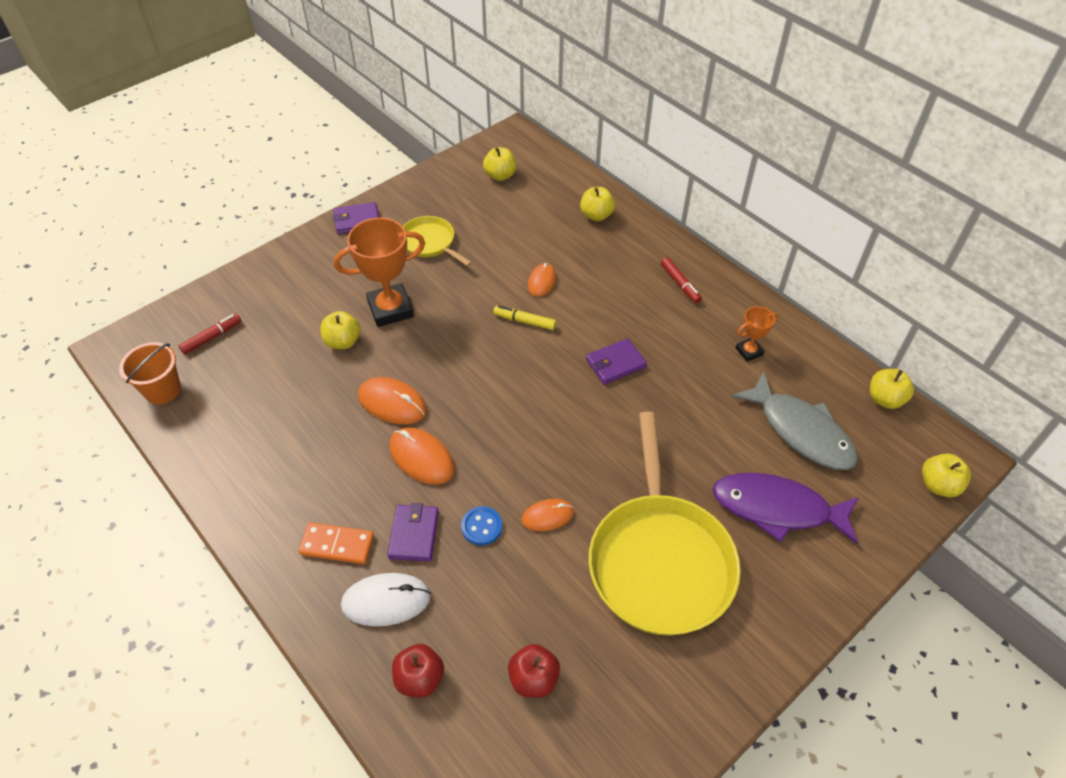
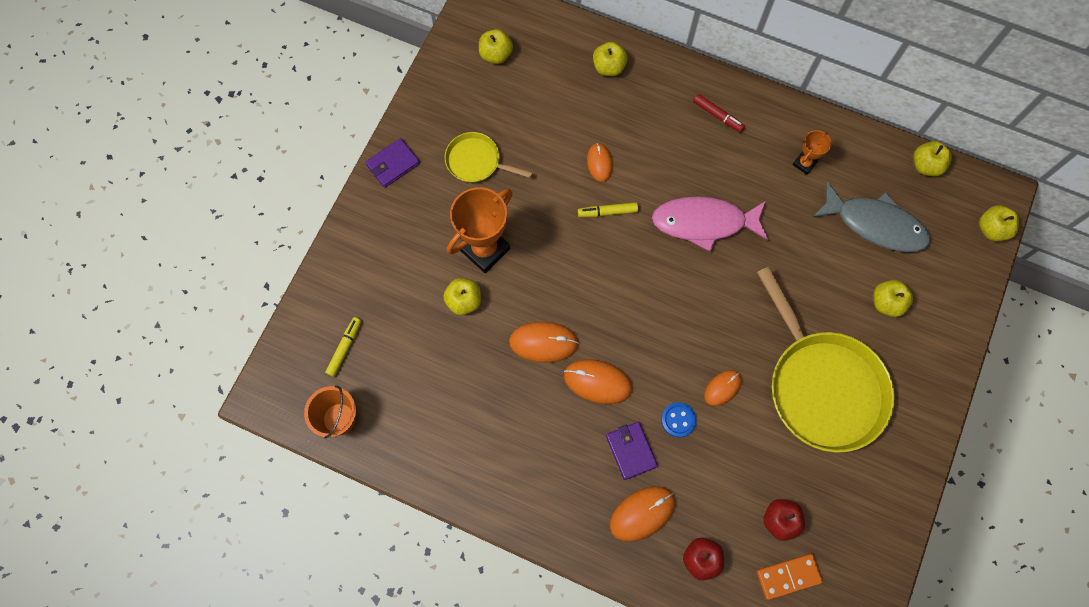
camera: 25 degrees left, 20 degrees up
red marker [179,314,241,355] -> yellow marker [325,317,361,377]
orange domino [299,522,374,564] -> orange domino moved to [757,554,823,600]
white mouse [341,573,431,626] -> orange mouse [610,486,675,542]
purple wallet [586,338,647,385] -> pink fish [652,197,768,252]
purple fish [713,473,859,544] -> yellow apple [874,280,913,317]

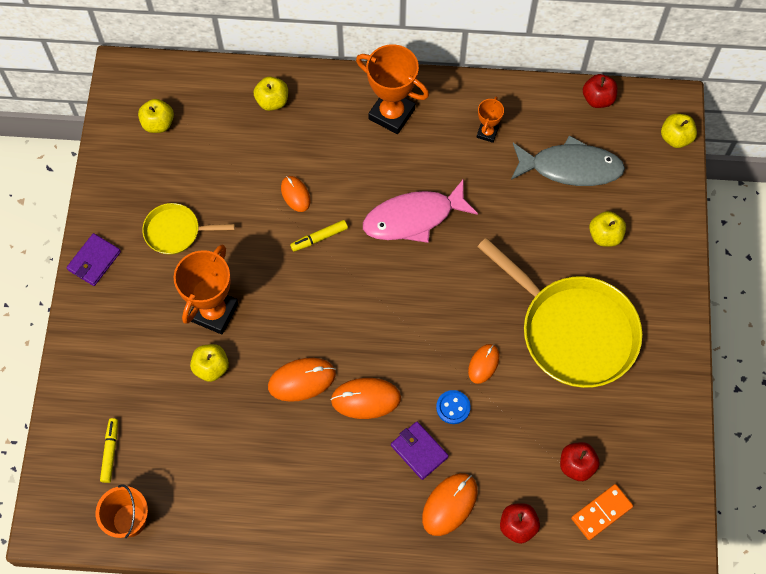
camera: 20 degrees left, 5 degrees down
red marker [693,94,745,132] -> orange trophy [356,44,429,134]
yellow apple [914,141,952,176] -> red apple [583,74,618,108]

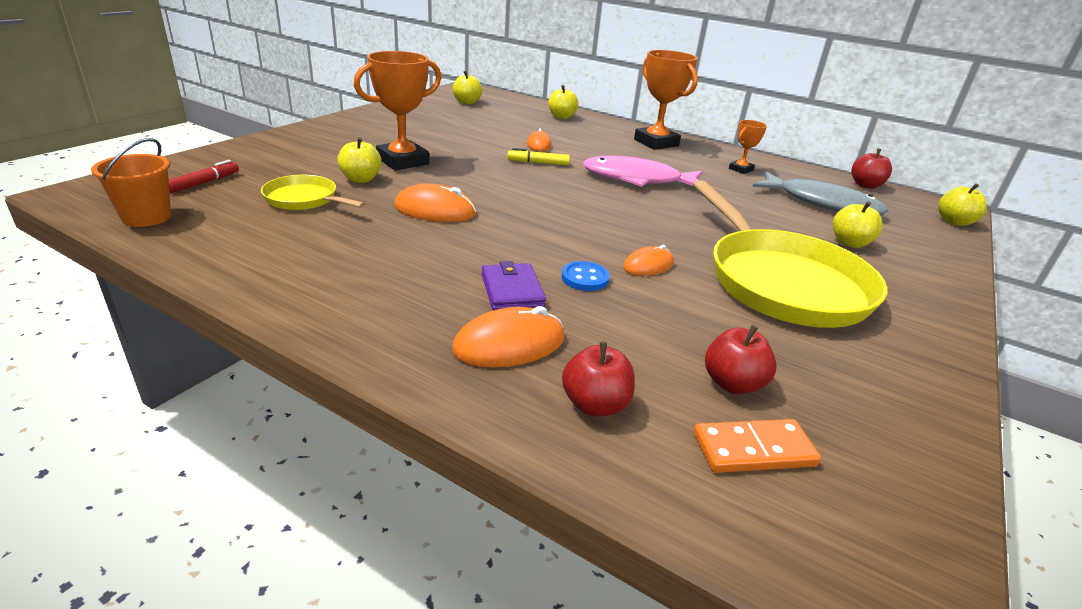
camera: 25 degrees right, 35 degrees down
purple wallet [66,233,121,286] -> none
yellow marker [100,418,118,483] -> red marker [169,160,239,193]
yellow pan [142,203,235,255] -> yellow pan moved to [261,175,365,210]
orange mouse [331,378,401,419] -> none

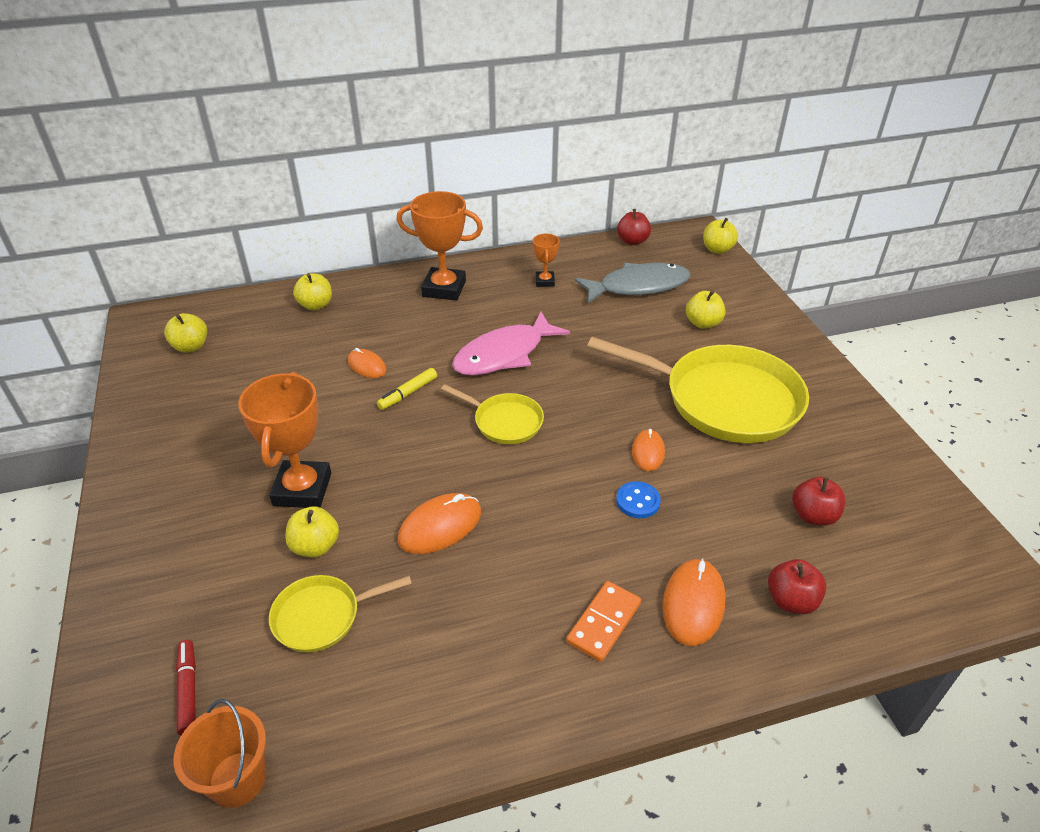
camera: 45 degrees left, 10 degrees up
purple wallet [481,261,546,310] -> none
orange domino [694,419,821,473] -> orange domino moved to [566,581,641,662]
none -> yellow pan [441,384,544,444]

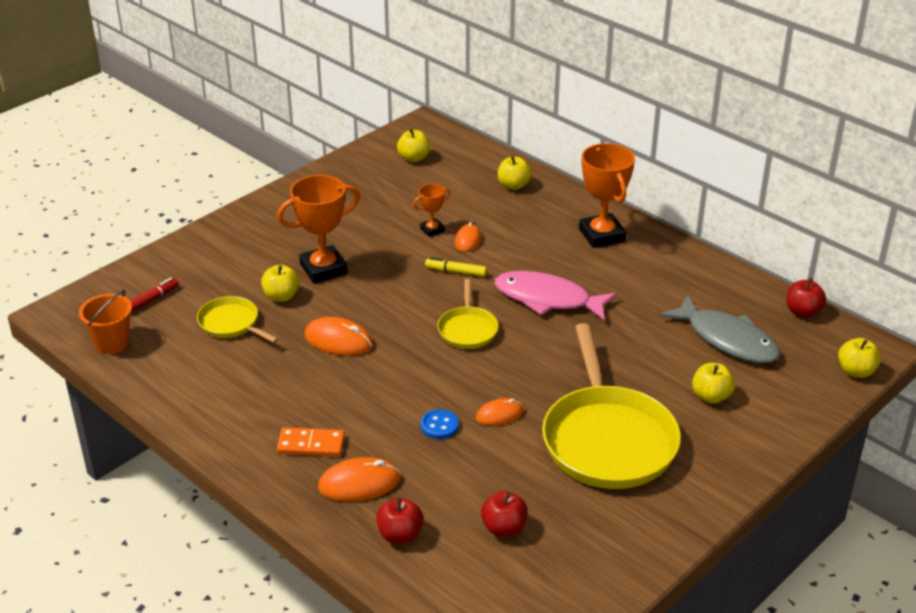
camera: 60 degrees right, 5 degrees down
orange trophy [533,234,560,287] -> orange trophy moved to [413,184,451,237]

